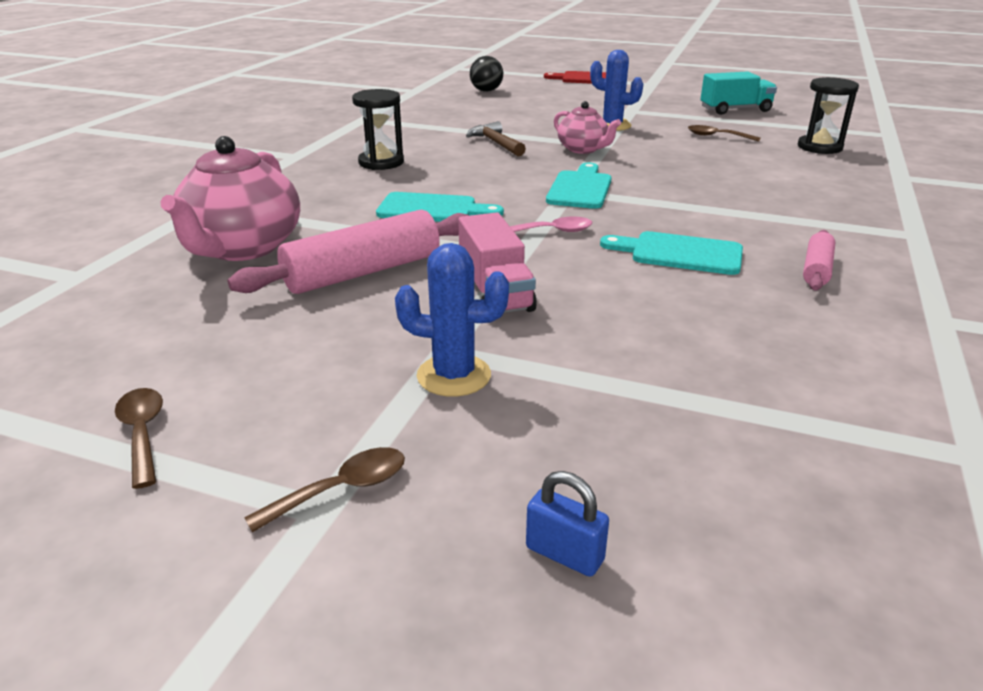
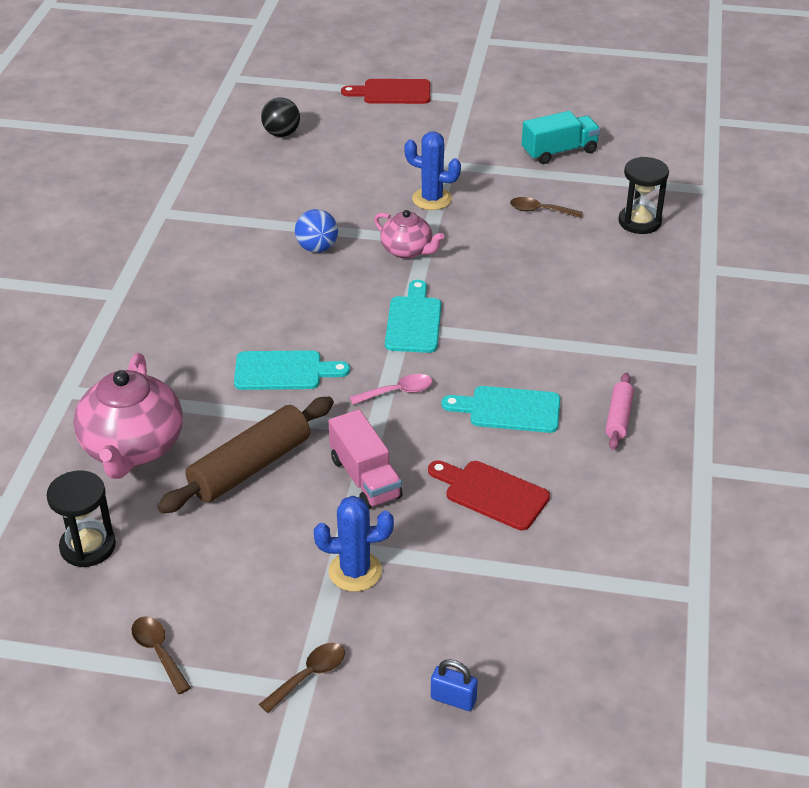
camera: 10 degrees left, 10 degrees up
pink rolling pin [228,210,470,294] -> brown rolling pin [157,397,334,513]
black hourglass [352,89,404,170] -> black hourglass moved to [46,470,116,567]
brown hammer [466,121,526,156] -> blue ball [295,209,338,253]
none -> red cutting board [428,460,550,530]

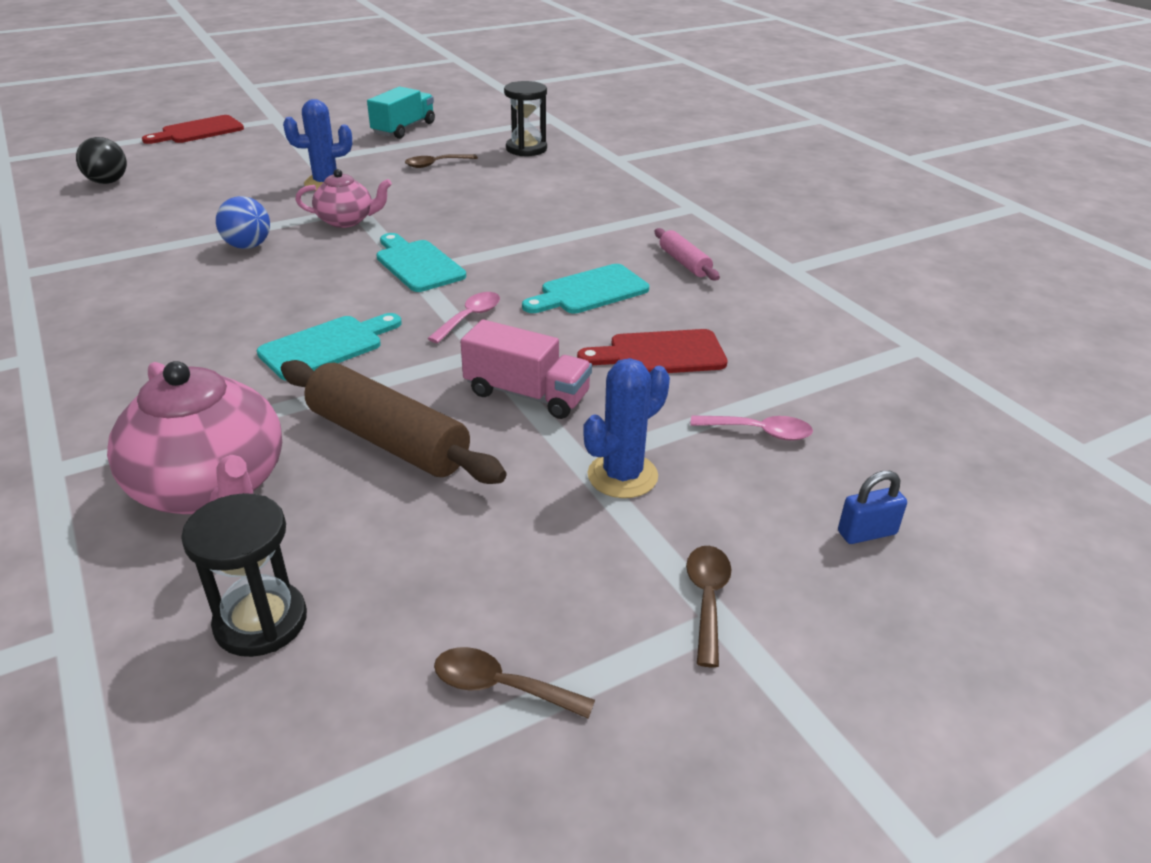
camera: 40 degrees left, 5 degrees down
brown rolling pin [157,397,334,513] -> brown rolling pin turned 60 degrees counterclockwise [281,360,507,484]
none -> pink spoon [690,415,813,441]

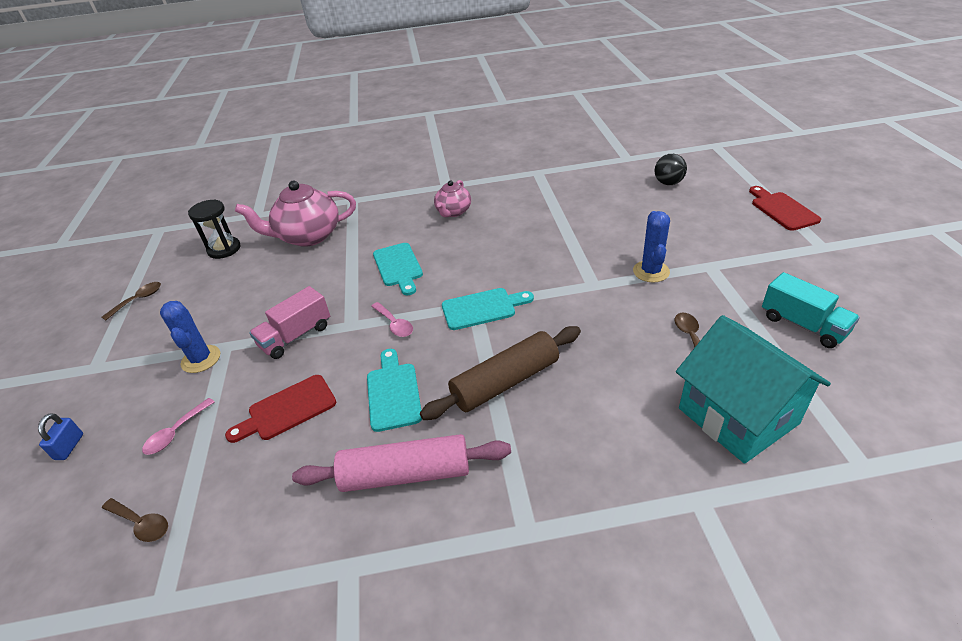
camera: 115 degrees right, 5 degrees up
blue ball [216,196,270,249] -> none
brown rolling pin [281,360,507,484] -> brown rolling pin moved to [420,326,581,420]
pink teapot [295,169,392,228] -> pink teapot moved to [434,180,471,217]
black hourglass [504,81,547,156] -> turquoise house [676,315,831,464]
red cutting board [577,329,728,373] -> red cutting board turned 135 degrees counterclockwise [225,375,336,443]
pink rolling pin [655,228,720,280] -> pink rolling pin [292,434,511,492], size x1.90
brown spoon [686,546,731,667] -> brown spoon moved to [102,498,168,542]

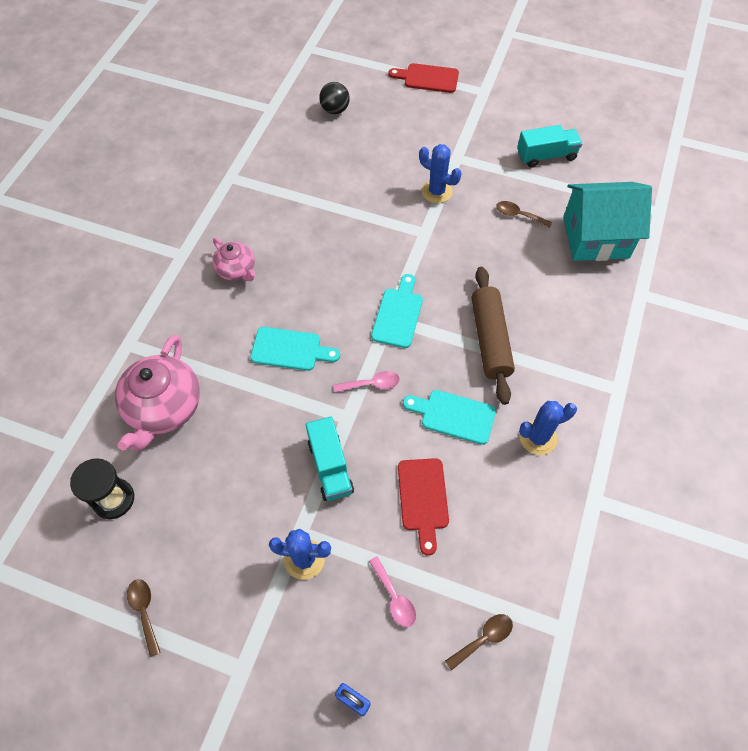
camera: 65 degrees left, 20 degrees up
pink truck [249,286,330,359] -> turquoise truck [306,416,354,501]
pink rolling pin [292,434,511,492] -> blue cactus [519,401,577,455]

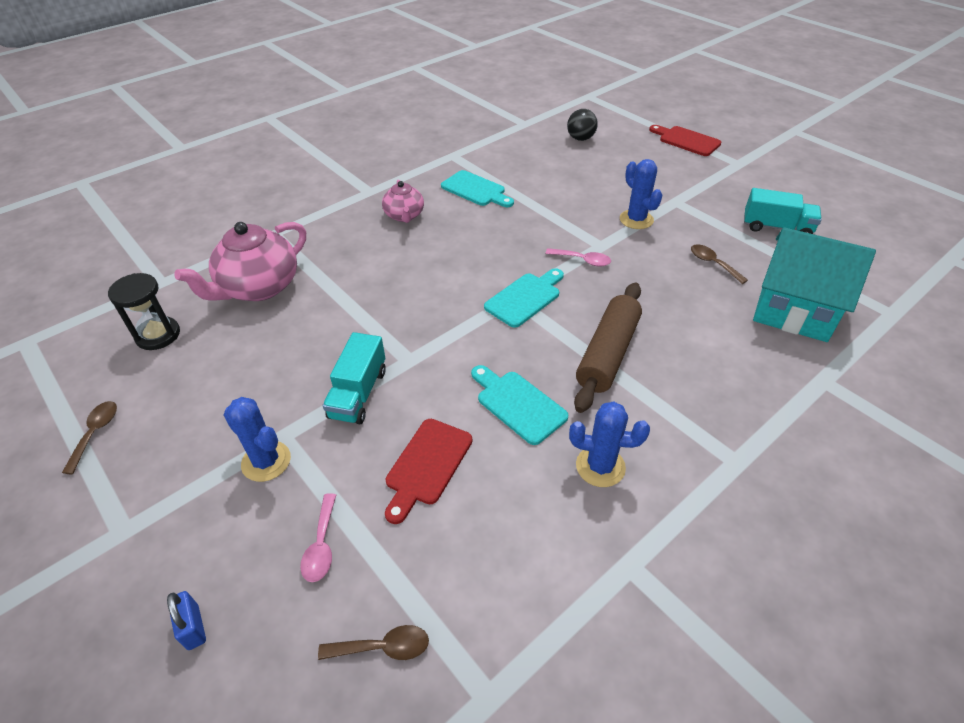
camera: 30 degrees right, 15 degrees down
turquoise cutting board [250,327,340,371] -> turquoise cutting board moved to [441,170,514,207]
pink spoon [334,371,400,392] -> pink spoon moved to [545,248,611,267]

